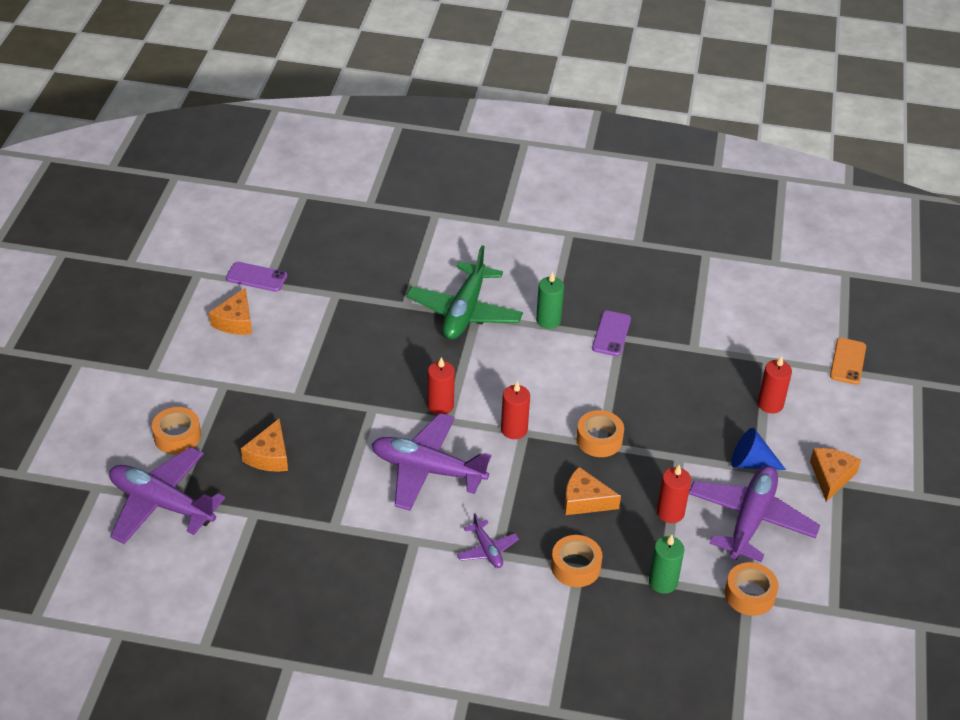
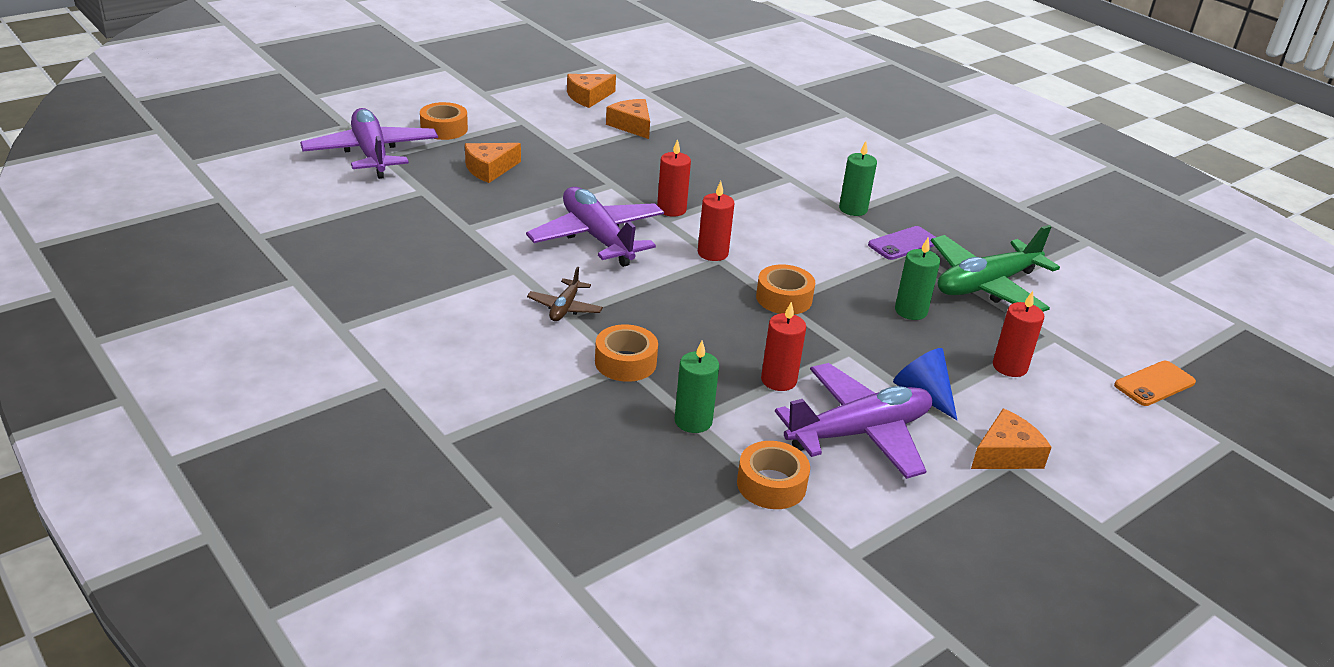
camera: 40 degrees right, 10 degrees down
purple phone [226,262,287,292] -> none
green plane [406,245,523,340] -> green plane moved to [931,225,1060,312]
purple plane [457,513,519,568] -> brown plane [527,267,603,321]
orange cheese [564,467,621,515] -> orange cheese moved to [606,99,650,139]
none -> green candle [895,238,940,320]

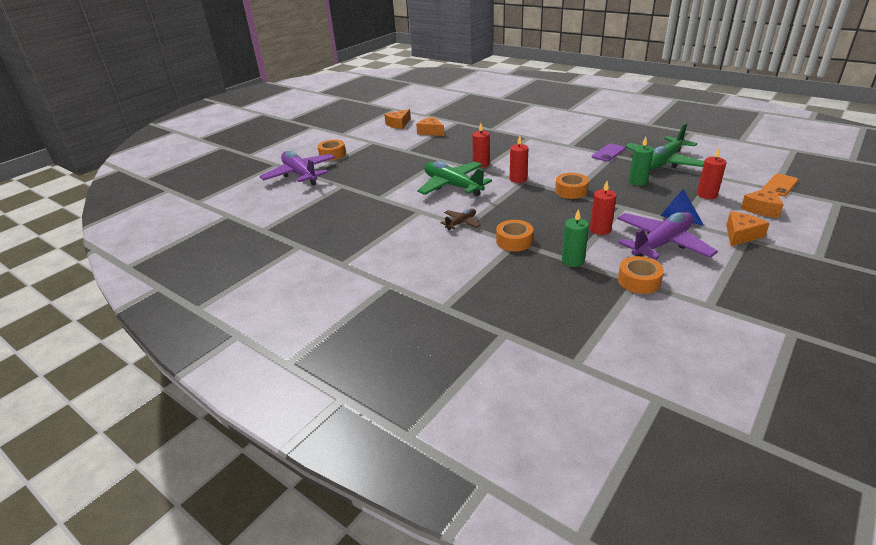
camera: 10 degrees left, 0 degrees up
orange cheese [465,143,521,183] -> orange cheese moved to [741,186,784,218]
purple plane [526,187,664,267] -> green plane [417,161,492,196]
brown plane [527,267,603,321] -> brown plane turned 135 degrees counterclockwise [441,209,480,231]
green candle [839,141,877,216] -> none

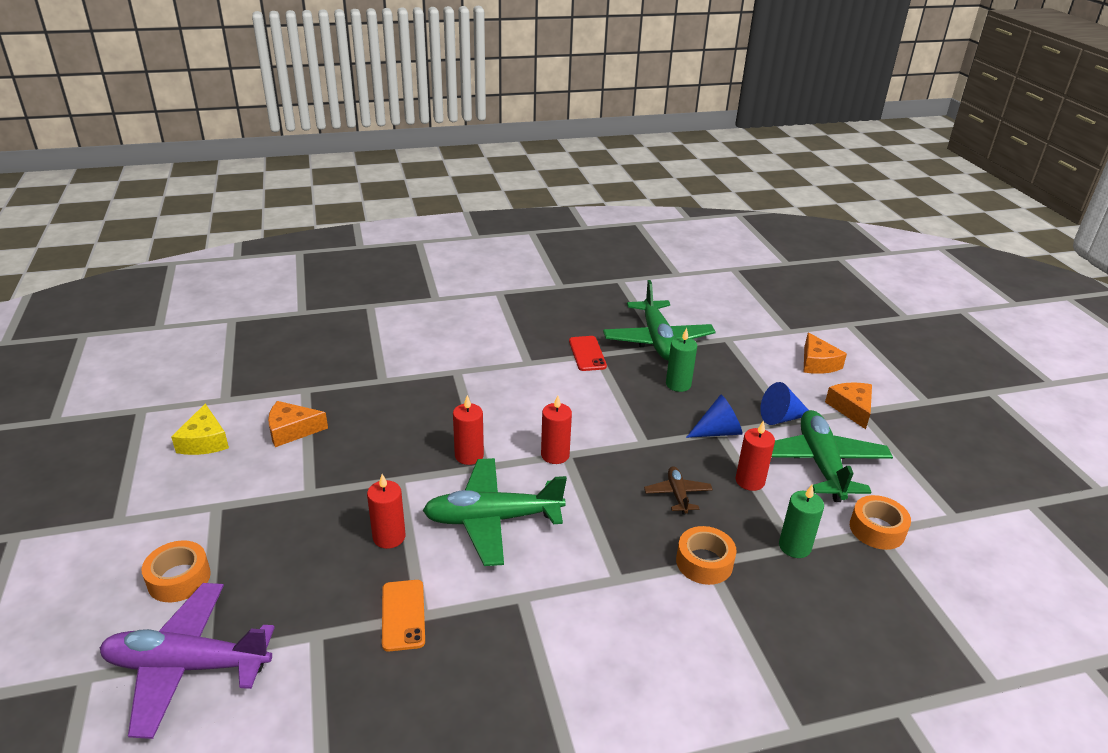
camera: 55 degrees left, 0 degrees up
orange cheese [384,109,411,129] -> yellow cheese [171,404,229,455]
brown plane [441,209,480,231] -> brown plane moved to [644,466,713,514]
orange tape [555,173,589,199] -> none
purple phone [592,143,626,162] -> red phone [569,336,607,371]
purple plane [617,212,718,260] -> green plane [772,410,893,502]
red candle [697,148,727,199] -> red candle moved to [367,474,405,549]
orange phone [762,174,799,196] -> orange phone moved to [382,580,425,651]
none -> blue cone [686,394,742,438]

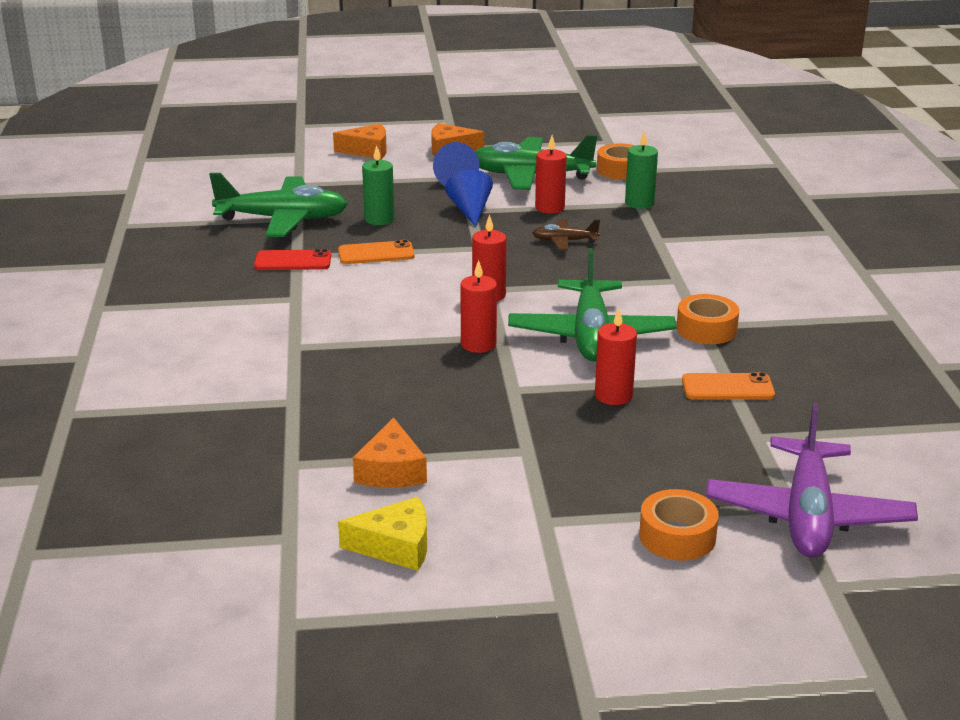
camera: 80 degrees left, 5 degrees down
orange tape [676,526,737,585] -> orange tape moved to [676,294,739,344]
none -> orange phone [338,240,415,264]

